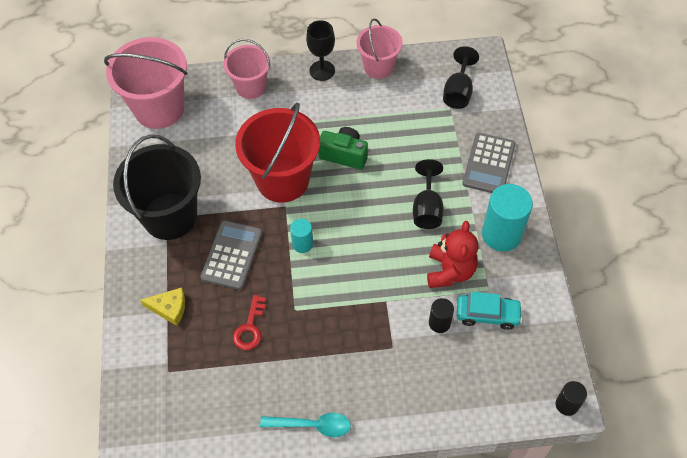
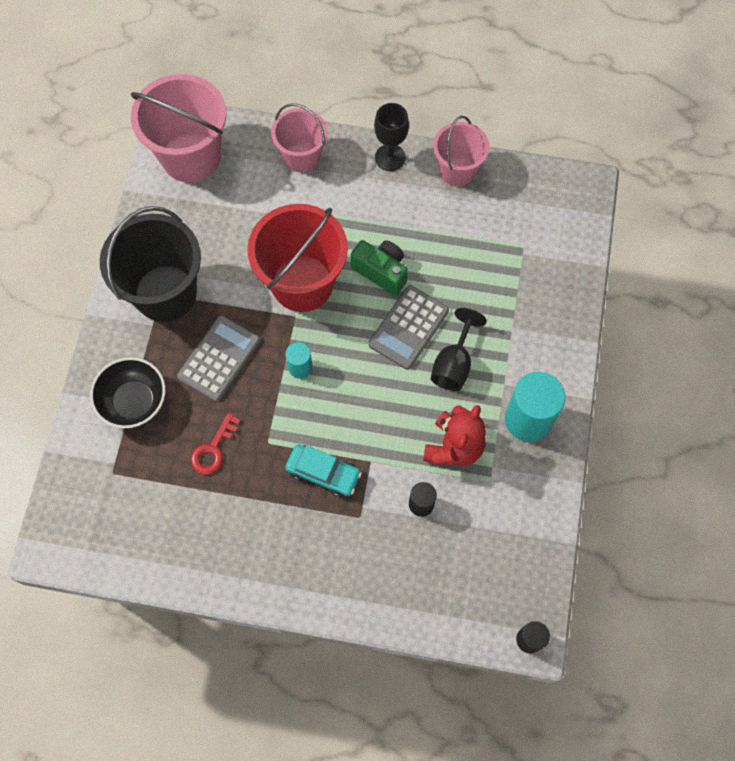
camera: 15 degrees right, 10 degrees up
yellow cheese [140,287,185,326] -> black bowl [90,357,165,428]
turquoise spoon [260,413,351,437] -> none
black goblet [443,46,479,109] -> none
turquoise car [457,292,523,330] -> turquoise car moved to [285,444,362,498]
grey calculator [462,133,516,193] -> grey calculator moved to [368,285,449,370]

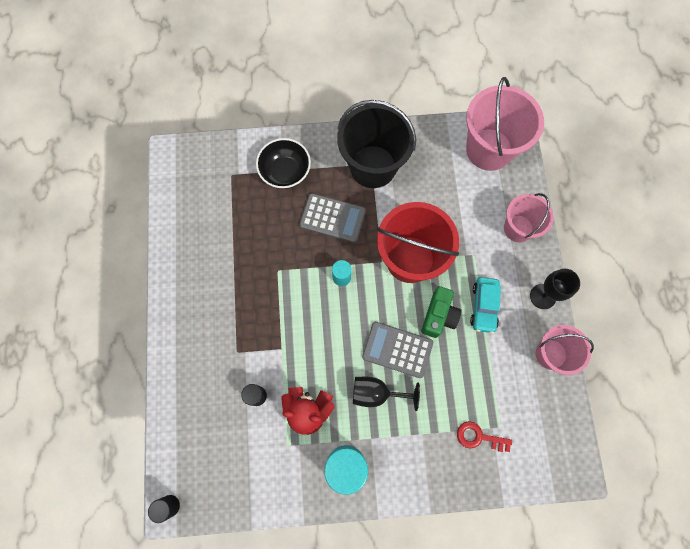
camera: 75 degrees right, 5 degrees up
red key [190,413,241,475] -> red key moved to [457,421,512,452]
turquoise car [285,444,362,498] -> turquoise car moved to [470,277,501,334]

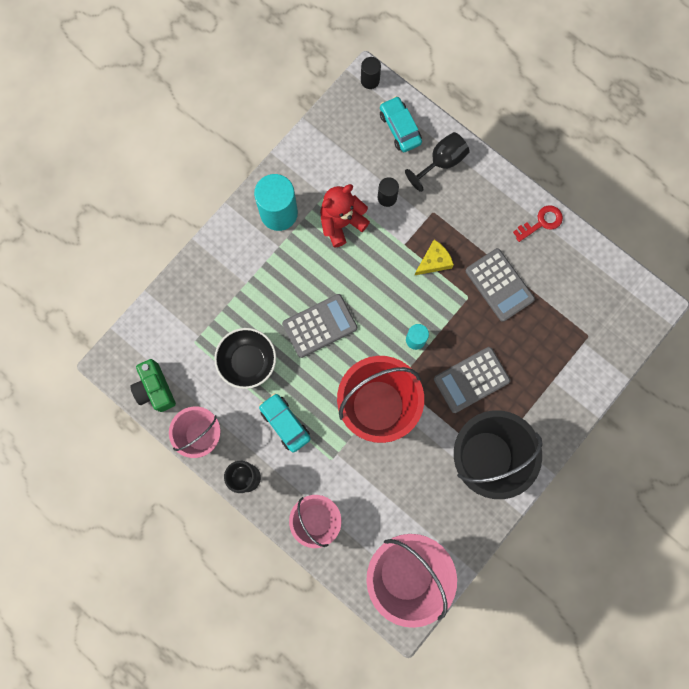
camera: 135 degrees right, 5 degrees up
black bowl [256,138,311,189] -> black bowl moved to [214,328,276,389]
black goblet [353,377,420,411] -> black goblet moved to [405,132,469,192]
green camera [421,286,462,338] -> green camera moved to [130,359,176,412]
red key [457,421,512,452] -> red key moved to [513,205,563,242]
none -> turquoise car [380,96,422,152]
none -> yellow cheese [414,240,454,276]
none -> grey calculator [466,248,535,322]

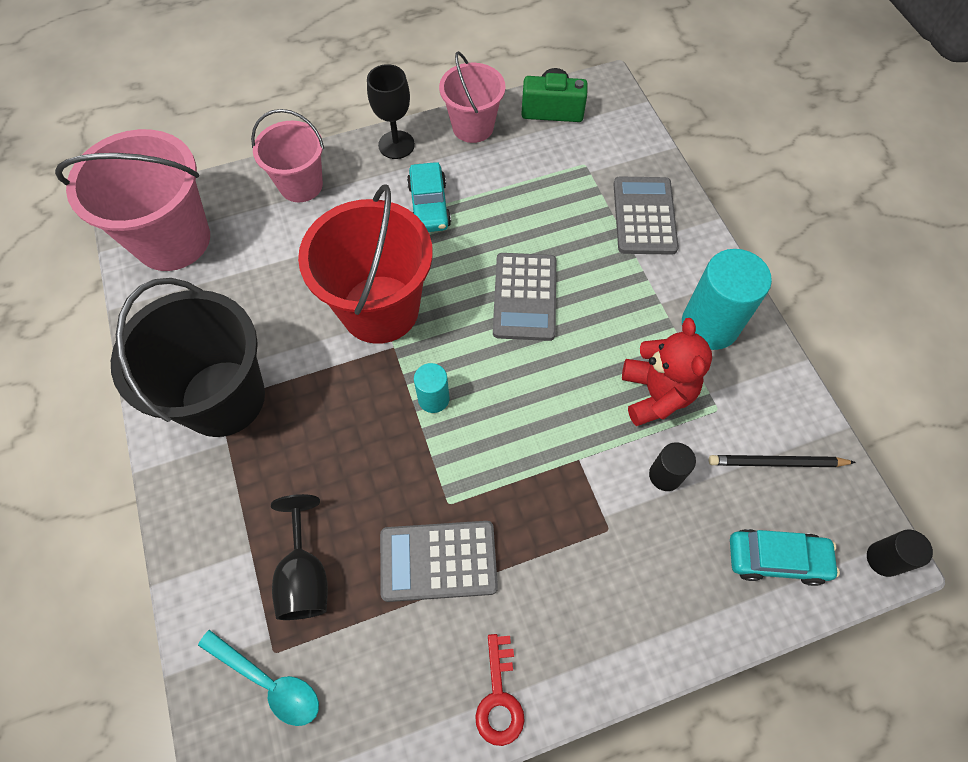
camera: 120 degrees right, 15 degrees down
black bowl [214,328,276,389] -> none
turquoise car [259,393,311,452] -> turquoise car turned 90 degrees clockwise [407,162,451,232]
black goblet [405,132,469,192] -> black goblet moved to [271,494,328,620]
yellow cheese [414,240,454,276] -> none
grey calculator [434,347,510,413] -> grey calculator moved to [613,176,679,255]
none -> turquoise spoon [198,630,319,726]
none -> black pencil [709,455,856,467]

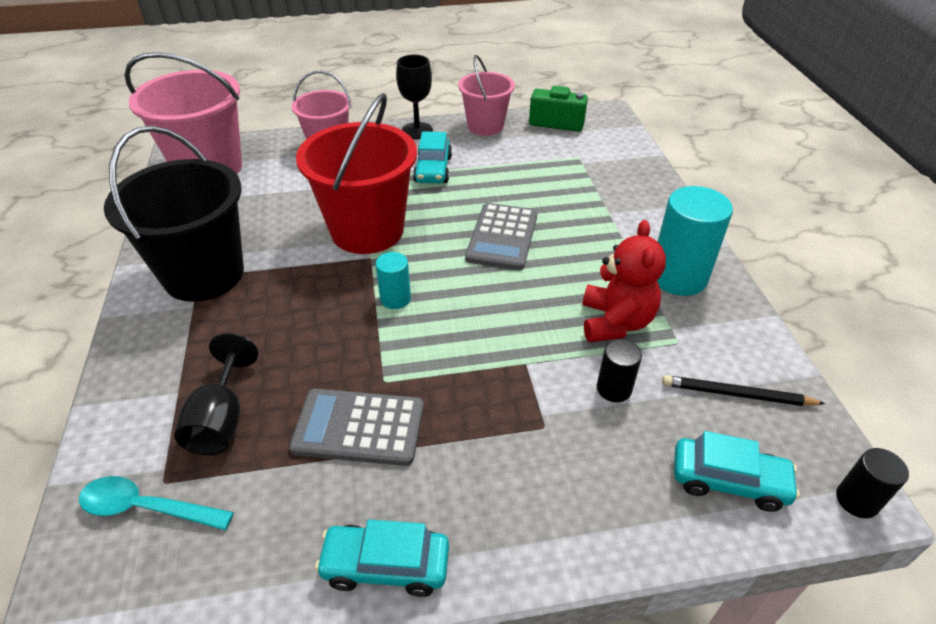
camera: 10 degrees right, 20 degrees down
turquoise spoon [198,630,319,726] -> turquoise spoon turned 150 degrees clockwise [79,476,234,530]
red key [475,634,525,746] -> turquoise car [315,520,449,597]
grey calculator [613,176,679,255] -> none

